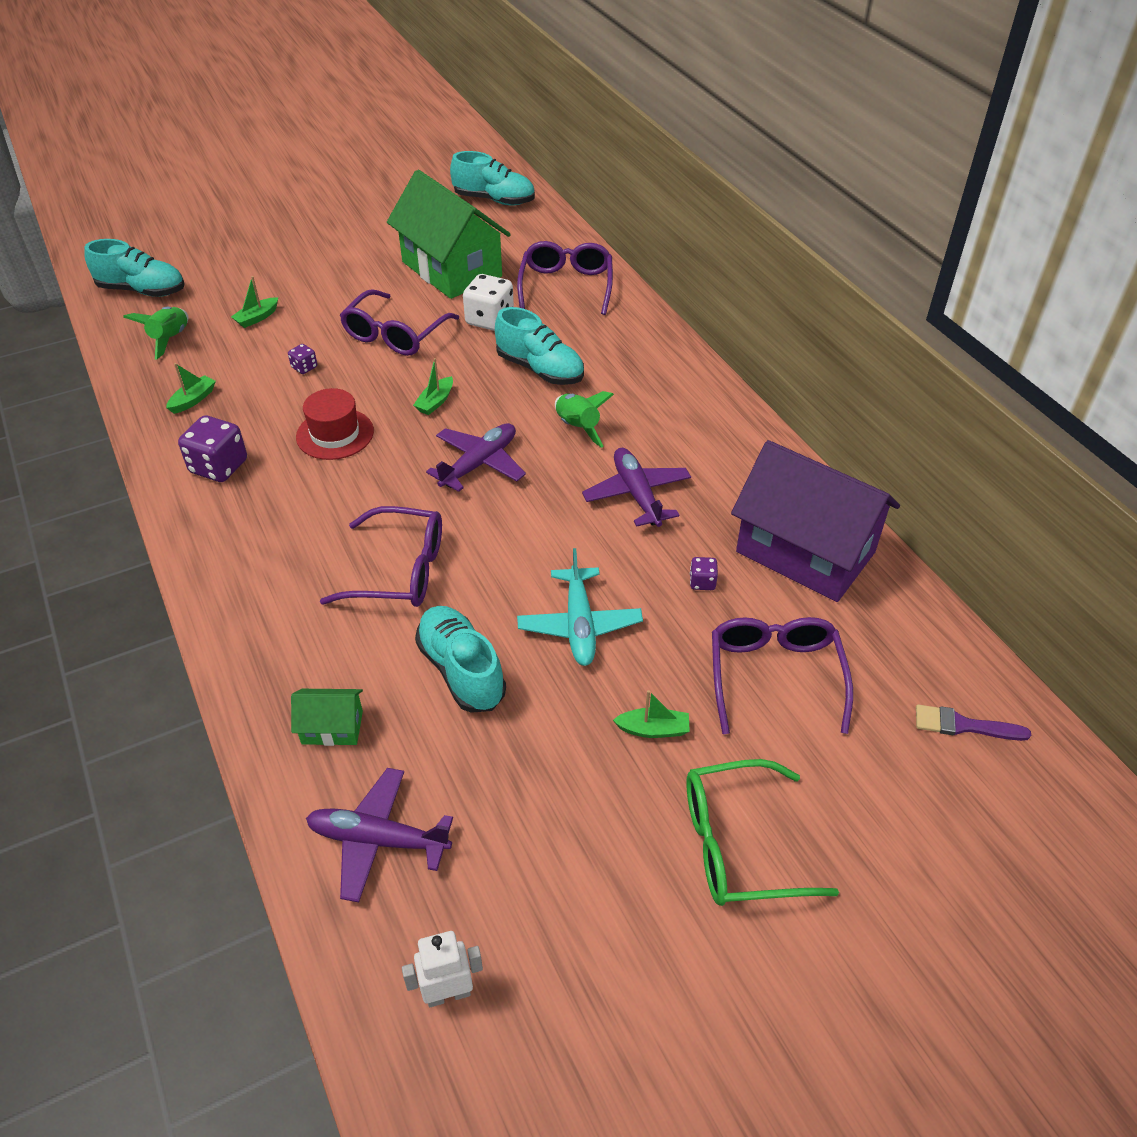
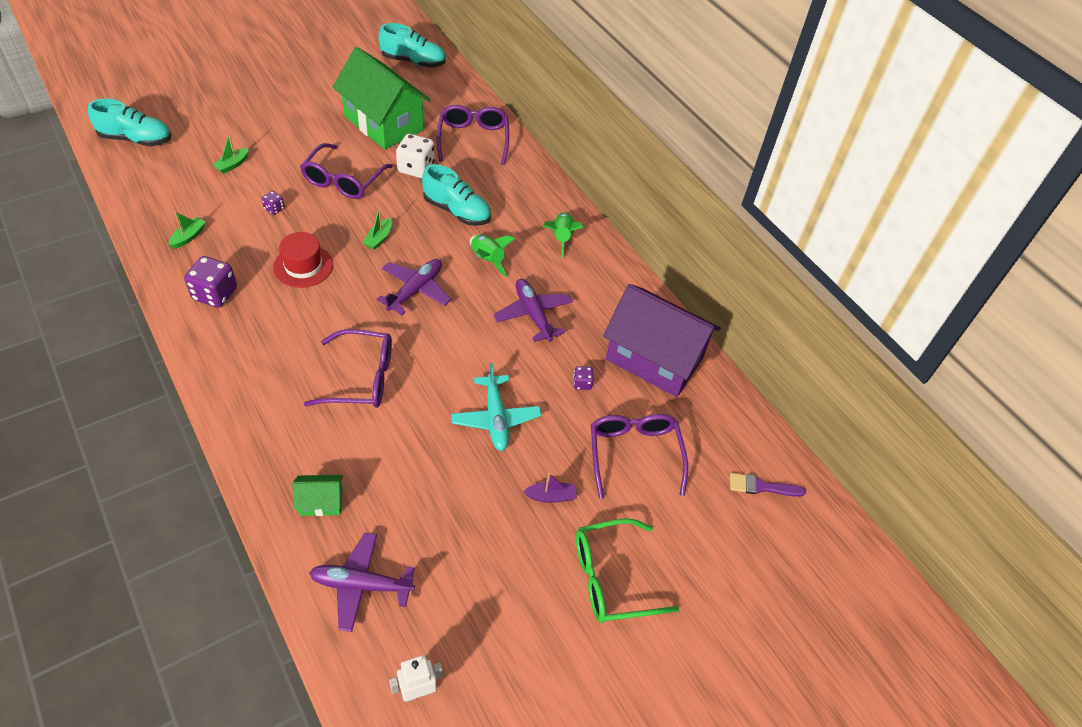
camera: 10 degrees left, 5 degrees up
green rocket [123,307,188,359] -> green rocket moved to [543,212,583,258]
turquoise shoe [415,606,506,713] -> none
green boat [613,690,690,738] -> purple boat [523,473,577,503]

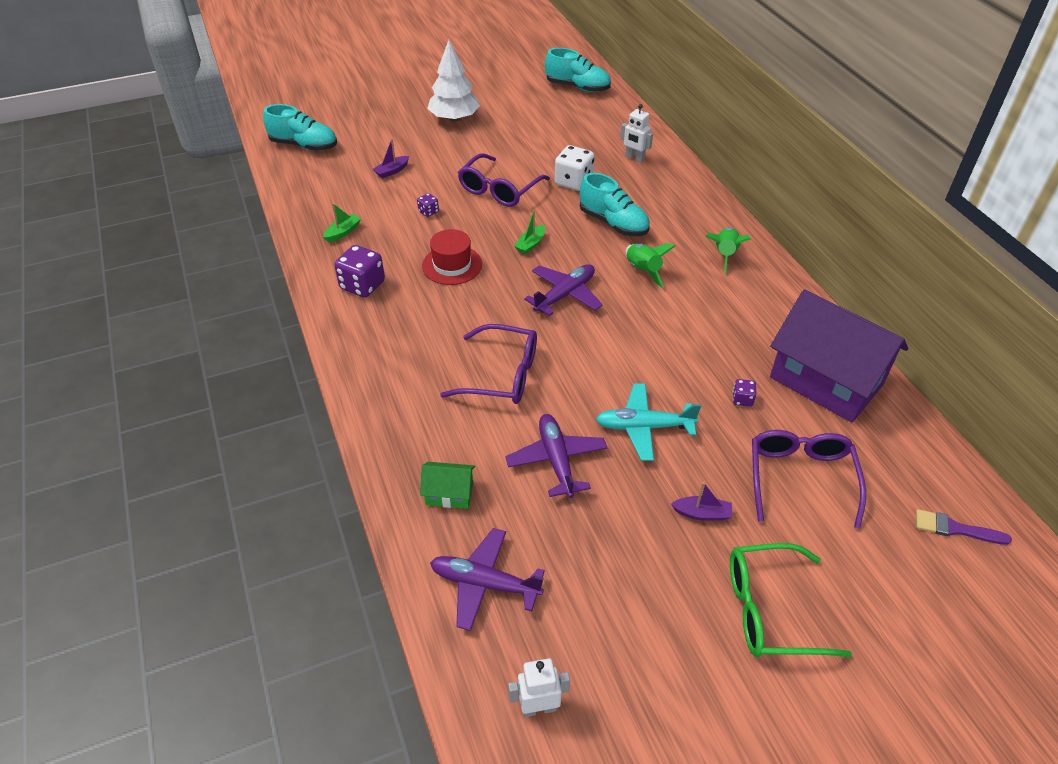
camera: 15 degrees right, 5 degrees down
green boat [212,134,249,174] -> purple boat [373,138,409,179]
green house [333,47,430,149] -> none
purple glasses [437,105,509,165] -> white robot [620,104,653,163]
turquoise plane [451,363,542,451] -> turquoise plane turned 90 degrees clockwise [596,383,701,461]
purple plane [494,279,573,342] -> purple plane moved to [505,414,607,498]
none -> white tree [427,40,480,122]

